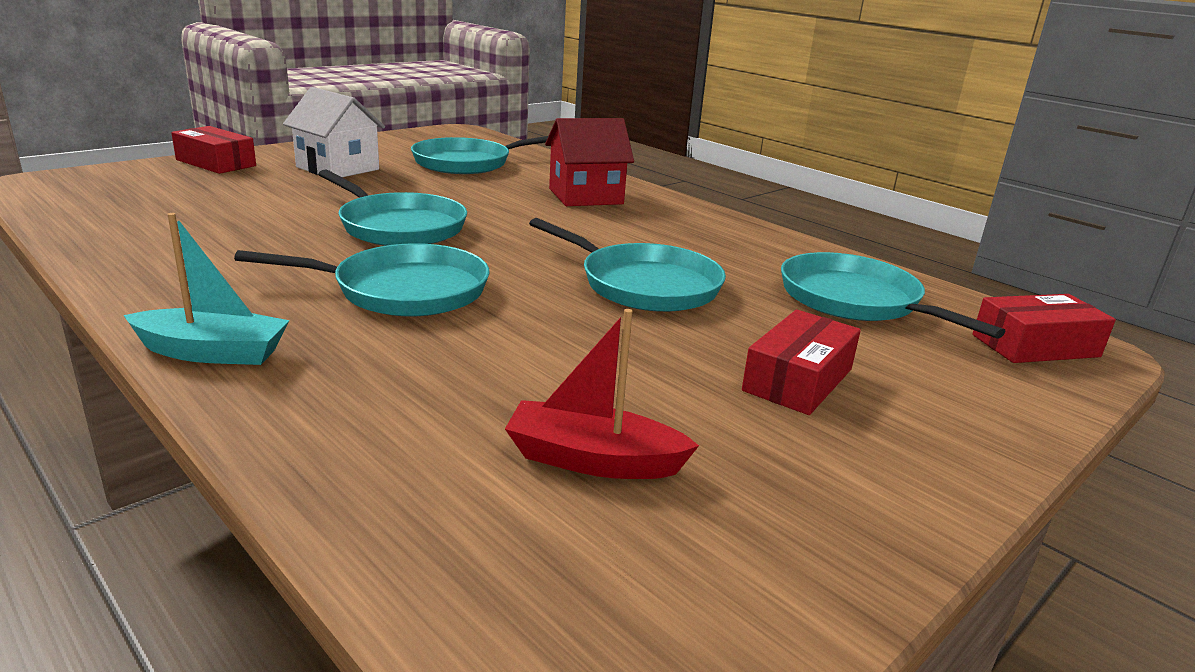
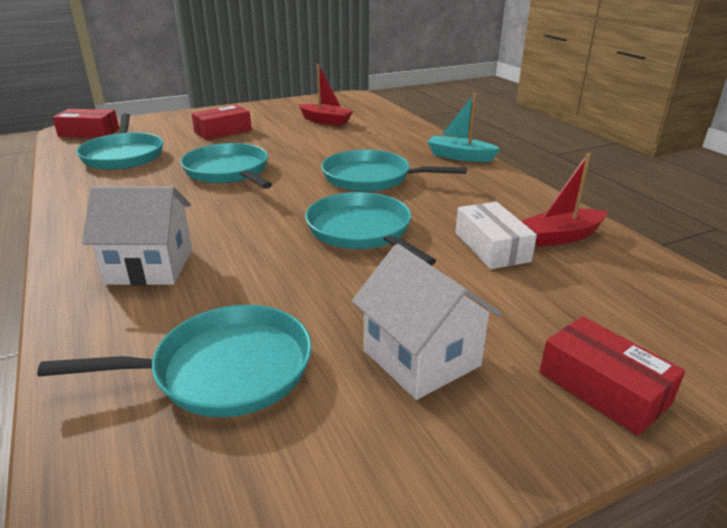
camera: 160 degrees left, 5 degrees up
red house [545,118,634,206] -> white house [82,186,192,286]
none -> white box [455,202,537,269]
none -> red boat [521,153,607,247]

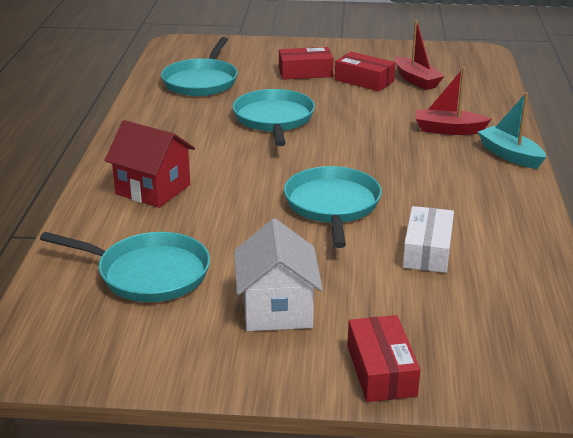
camera: 30 degrees right, 0 degrees up
red box [52,109,119,138] -> red box moved to [335,52,395,91]
white house [82,186,192,286] -> red house [104,120,195,208]
turquoise pan [321,150,467,192] -> none
red boat [521,153,607,247] -> red boat moved to [416,67,491,135]

